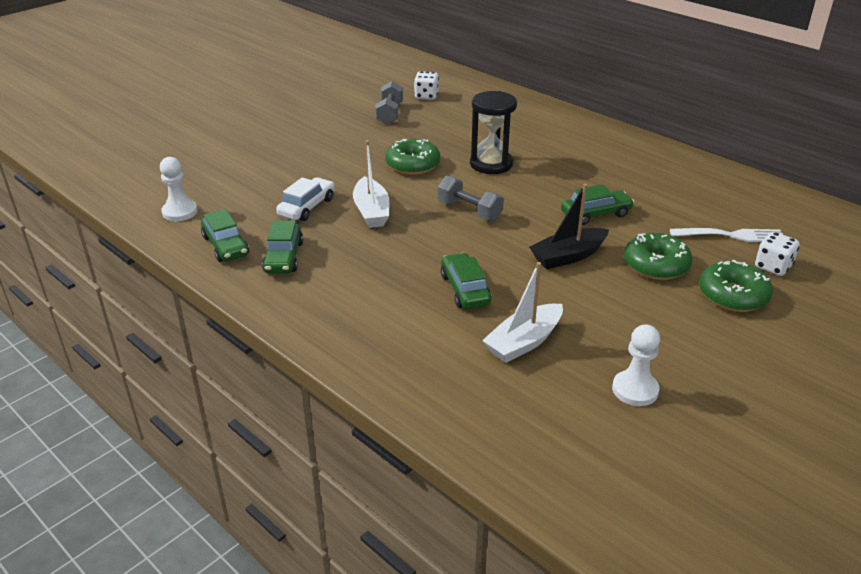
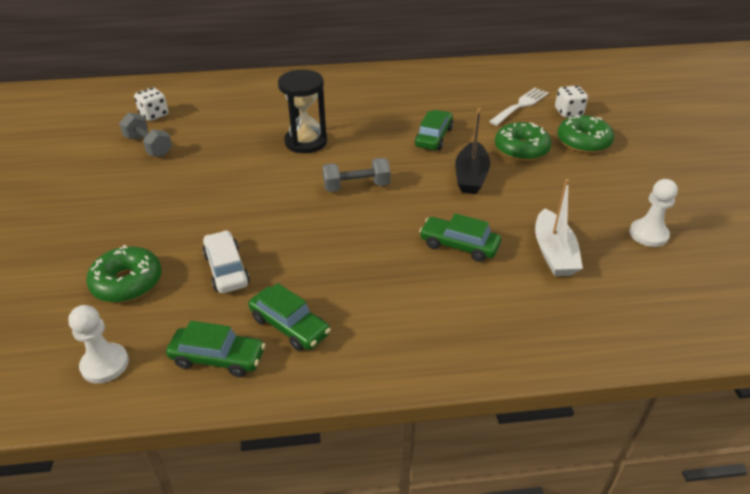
camera: 50 degrees left, 5 degrees up
white boat [353,140,389,228] -> none
green donut [385,139,440,175] -> green donut moved to [86,245,162,303]

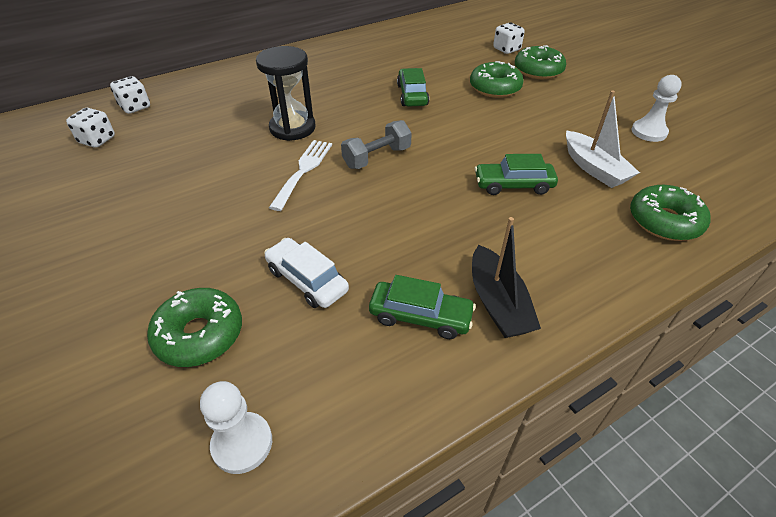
camera: 25 degrees left, 5 degrees up
grey dumbbell [119,113,172,157] -> none
green car [166,321,265,377] -> none
black boat [455,108,490,194] -> black boat moved to [472,217,541,338]
white fork [489,88,549,126] -> white fork moved to [269,140,332,211]
none -> white dice [110,76,150,114]
none -> green donut [630,185,711,241]

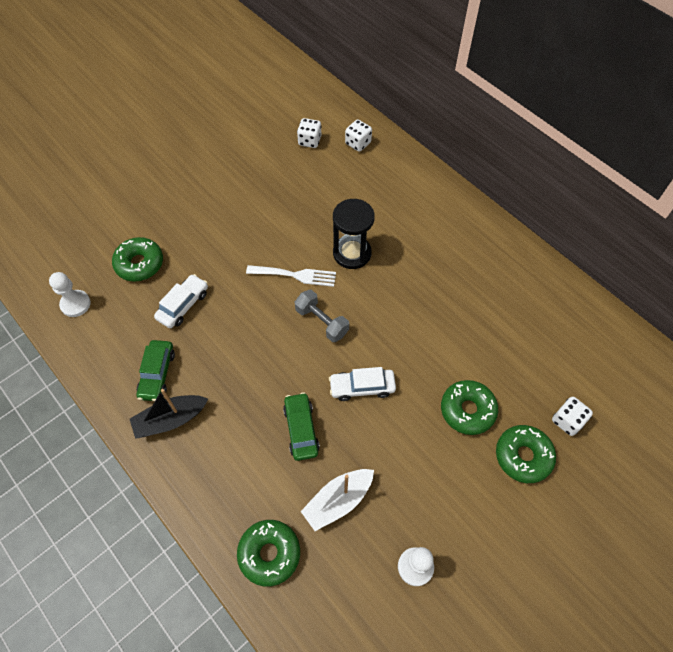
camera: 80 degrees right, 15 degrees up
green car [397,68,429,107] -> none
none -> white car [329,367,396,401]

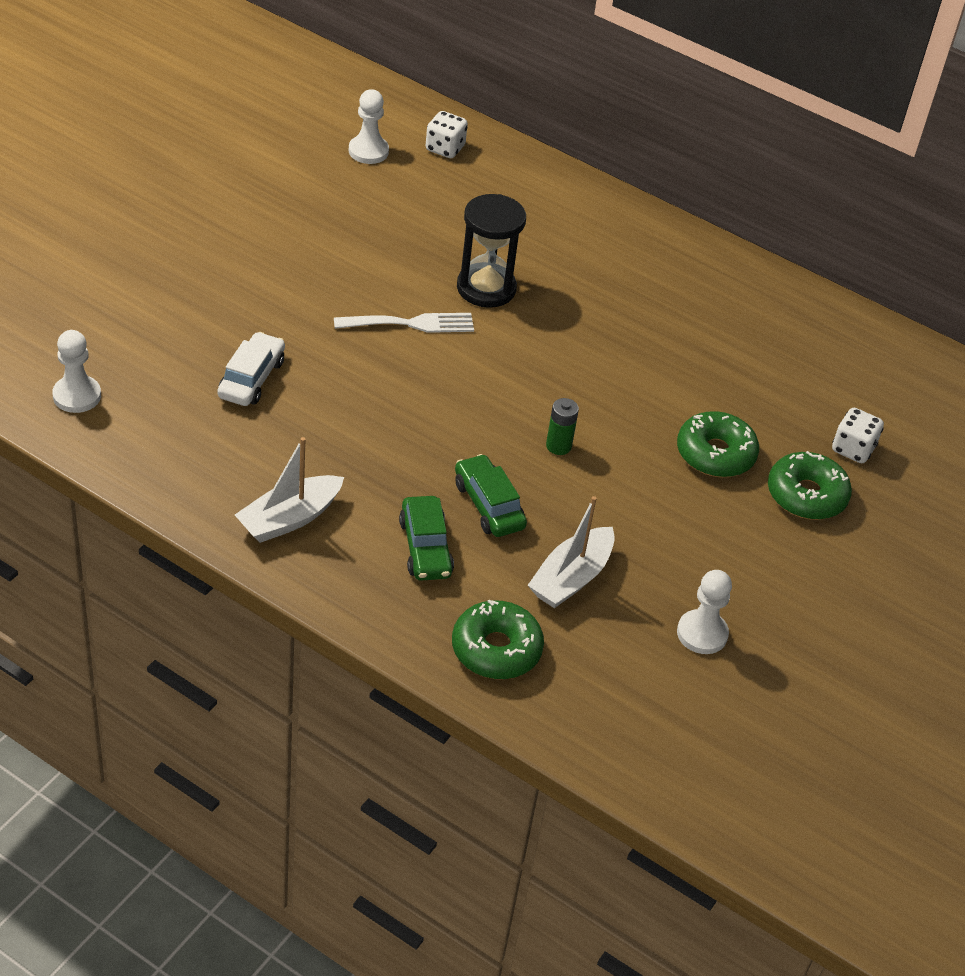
camera: 20 degrees left, 15 degrees down
green donut [112,237,163,282] -> none
black boat [130,389,208,439] -> white boat [235,437,344,543]
green car [136,340,175,401] -> green car moved to [399,496,454,581]
grey dumbbell [295,290,349,342] -> none
white dice [297,118,322,148] -> white pawn [349,89,389,164]
white car [329,367,396,401] -> green battery [546,398,579,455]

